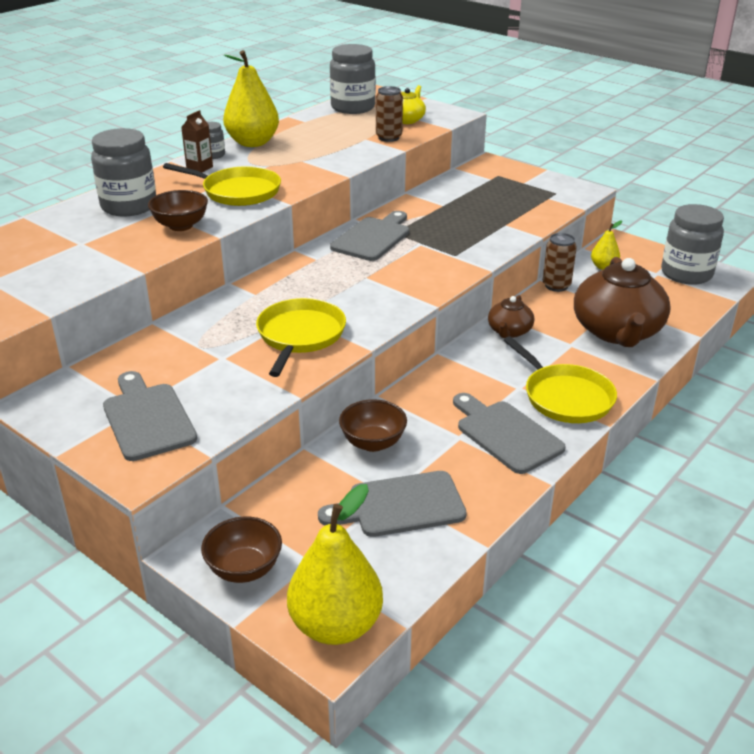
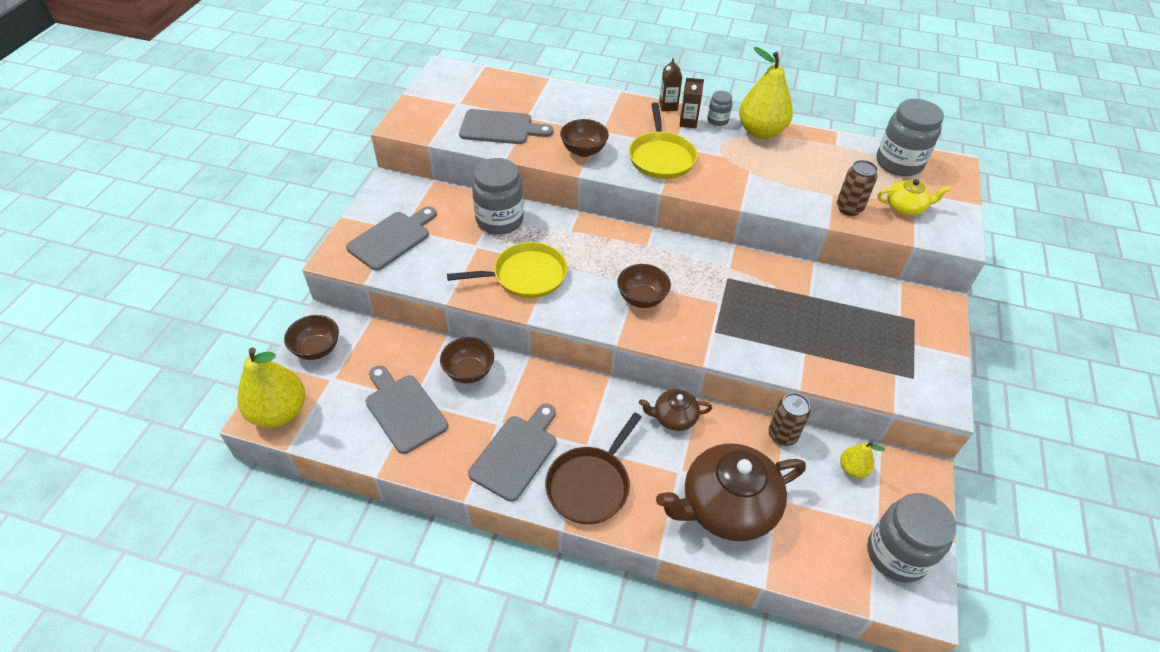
camera: 65 degrees right, 15 degrees up
grey jar [91,128,156,216] -> grey jar moved to [472,158,524,235]
grey cutting board [330,211,409,261] -> grey cutting board moved to [459,109,553,144]
yellow pan [504,336,617,423] -> brown pan [545,413,642,524]
none -> brown bowl [617,264,671,308]
none -> brown carton [659,58,682,111]

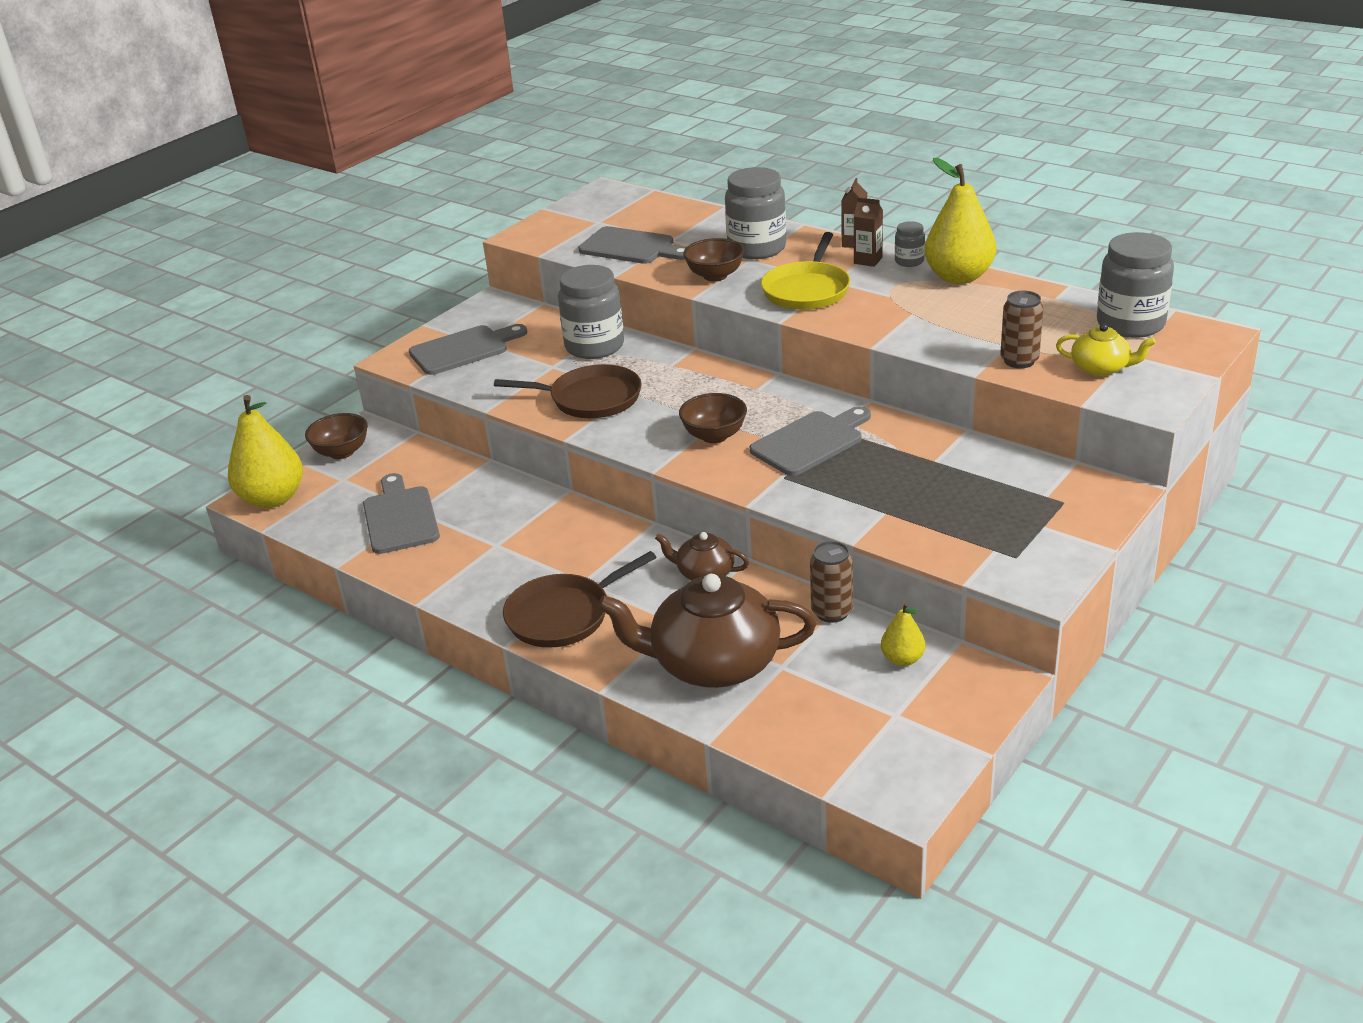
camera: 25 degrees right, 15 degrees down
brown bowl [440,337,494,383] -> none
yellow pan [447,242,567,298] -> brown pan [494,364,642,418]
grey cutting board [468,404,556,502] -> grey cutting board moved to [750,406,871,476]
grey jar [867,493,956,583] -> grey jar moved to [725,167,786,259]

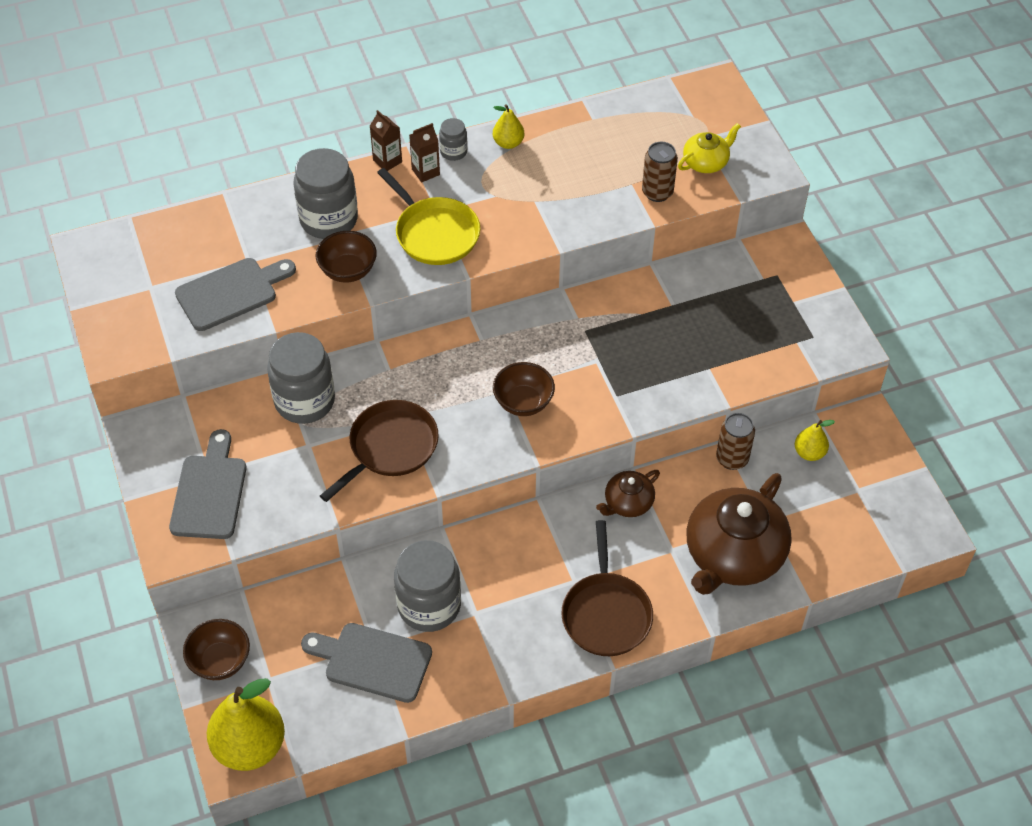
camera: 60 degrees left, 20 degrees up
grey cutting board [750,406,871,476] -> none
yellow pear [924,158,996,284] -> yellow pear [493,104,524,149], size x0.50
grey jar [1097,232,1174,338] -> grey jar moved to [394,540,461,632]

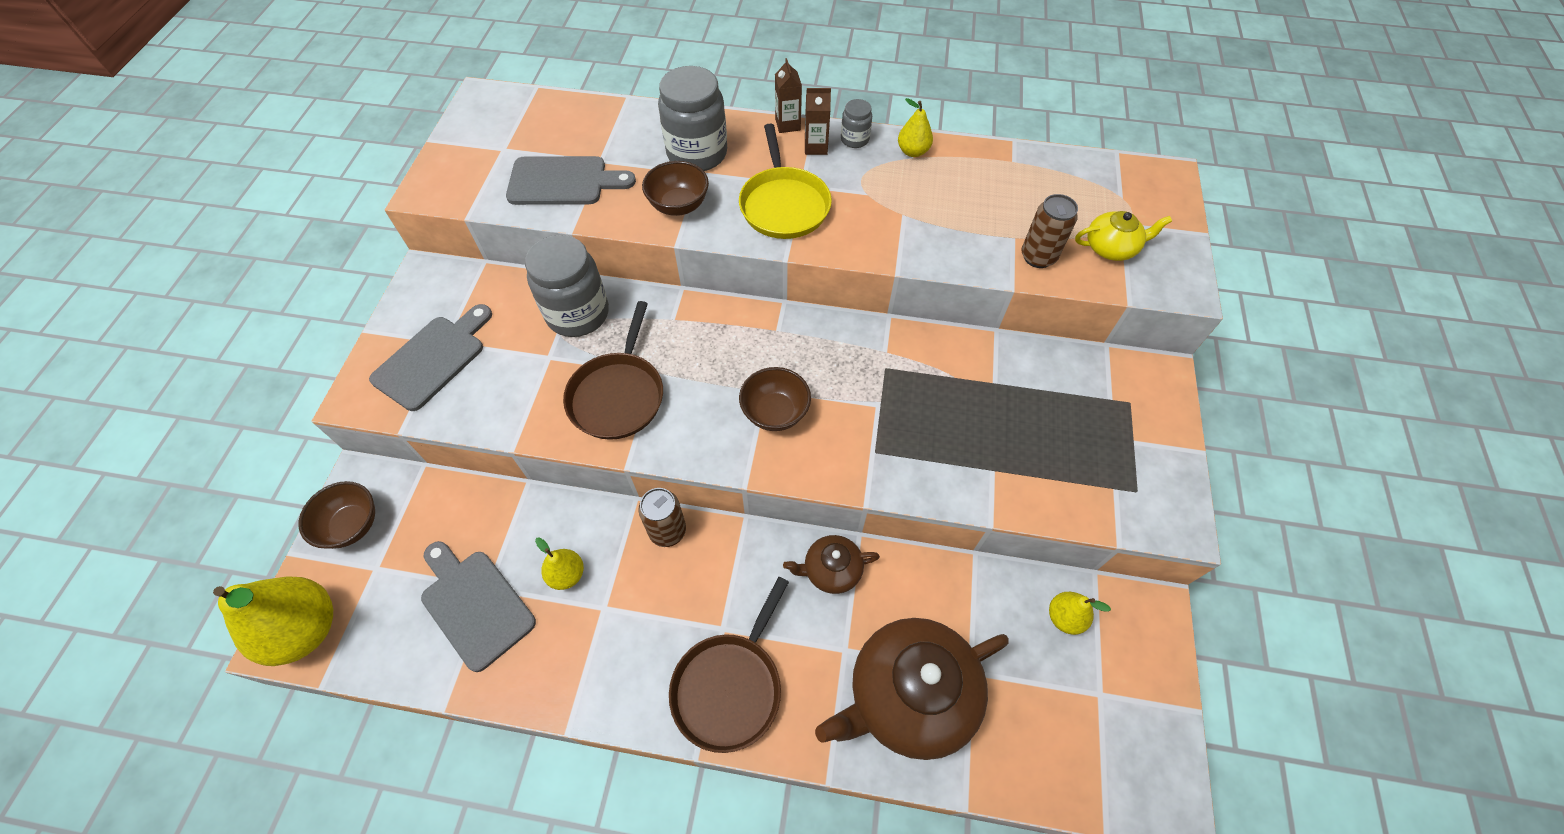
camera: 30 degrees right, 5 degrees up
brown pan [320,400,439,502] -> brown pan turned 120 degrees clockwise [563,301,663,440]
grey jar [394,540,461,632] -> yellow pear [535,537,584,590]
brown can [716,413,755,470] -> brown can moved to [639,488,686,547]

